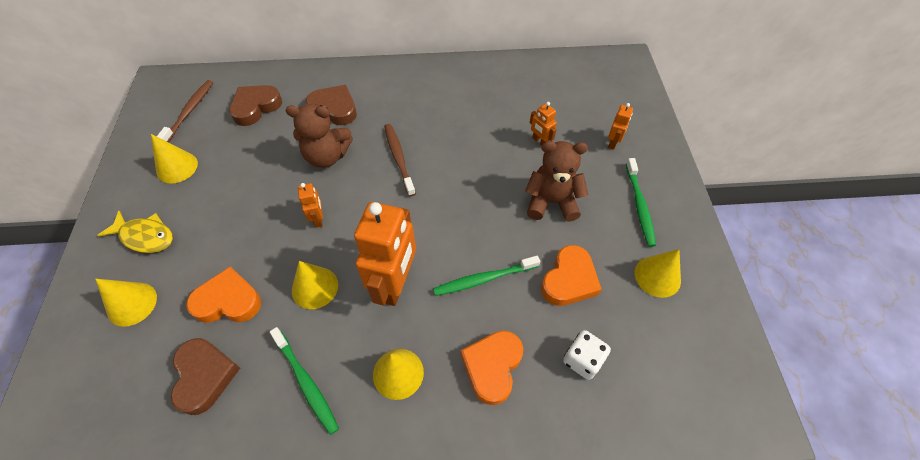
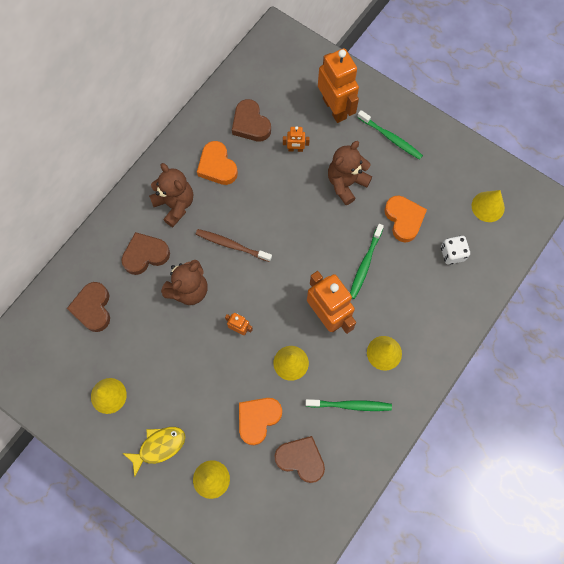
camera: 50 degrees left, 15 degrees up
brown toothbrush [157,80,213,142] -> none
orange heart [461,331,523,405] -> orange heart moved to [197,141,238,185]
orange robot [608,103,633,150] -> orange robot [318,48,359,123], size x2.19
yellow cone [635,249,681,298] -> yellow cone moved to [472,190,505,222]
none -> brown teddy bear [149,163,193,227]
none -> brown heart [232,99,271,141]

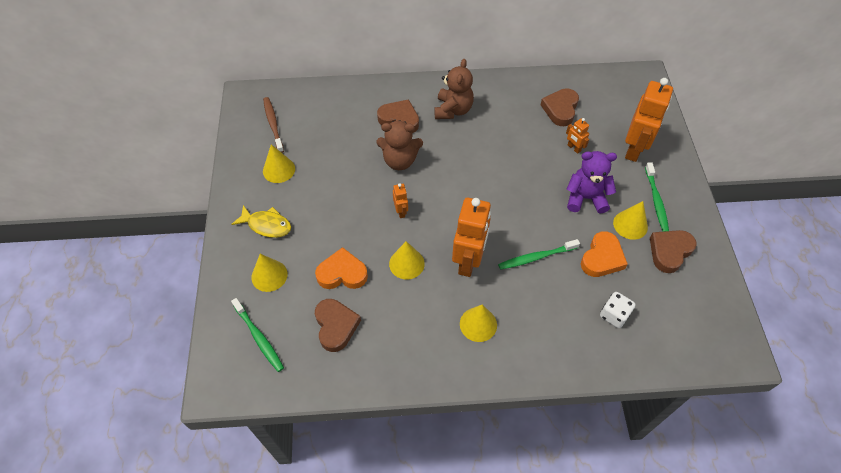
camera: 50 degrees right, 15 degrees down
brown heart [67,282,110,332] -> brown heart moved to [650,230,697,273]
brown toothbrush [196,229,272,262] -> brown toothbrush moved to [263,97,284,153]
orange heart [197,141,238,185] -> none
green toothbrush [305,399,392,411] -> green toothbrush moved to [231,298,284,372]
brown teddy bear [328,141,372,205] -> purple teddy bear [566,151,617,214]
yellow cone [472,190,505,222] -> yellow cone moved to [613,201,648,240]

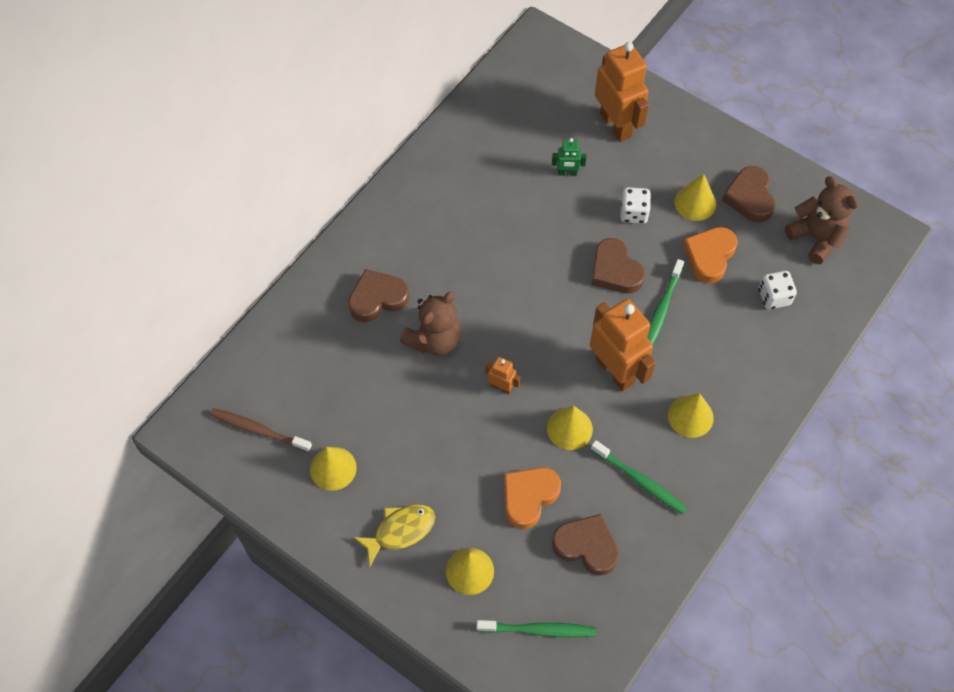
camera: 50 degrees left, 5 degrees up
brown teddy bear [434,59,474,119] -> brown teddy bear moved to [785,176,859,264]
brown heart [541,88,579,126] -> brown heart moved to [591,238,645,293]
orange robot [566,118,589,154] -> green robot [552,138,587,176]
purple teddy bear [566,151,617,214] -> white dice [620,187,651,224]
orange heart [581,231,628,277] -> orange heart turned 135 degrees counterclockwise [683,227,738,284]
green toothbrush [645,162,669,232] -> green toothbrush moved to [591,440,687,514]

